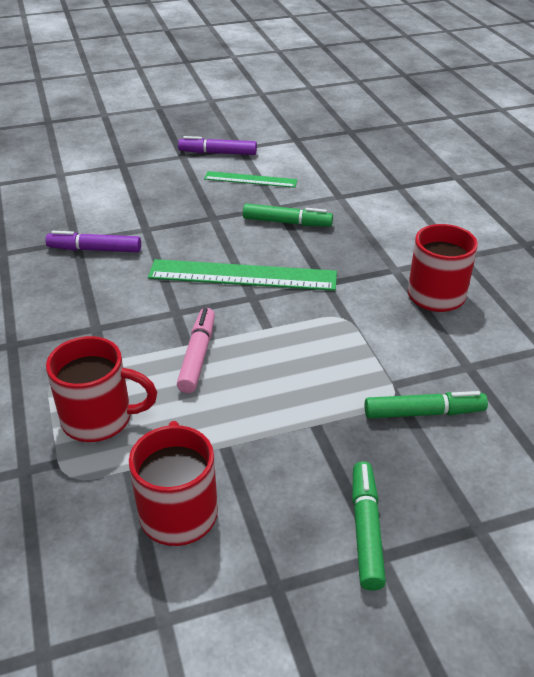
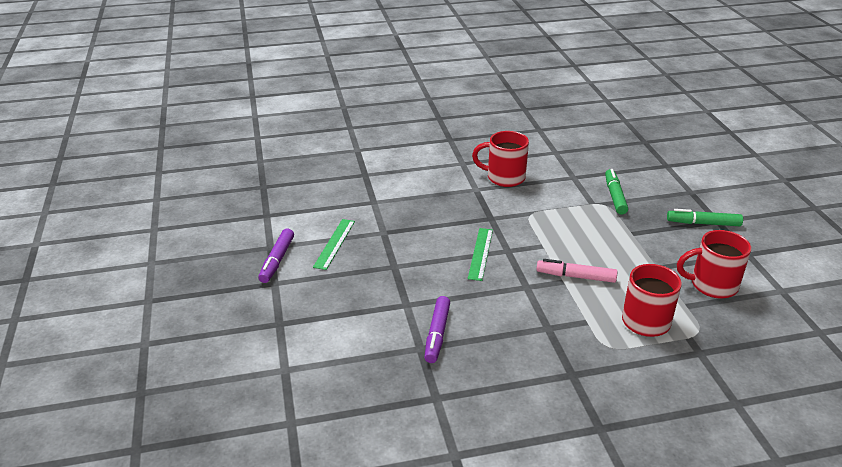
camera: 85 degrees left, 5 degrees down
green ruler [148,259,337,291] -> green ruler [468,228,493,281], size x0.59
green marker [243,203,333,227] -> none

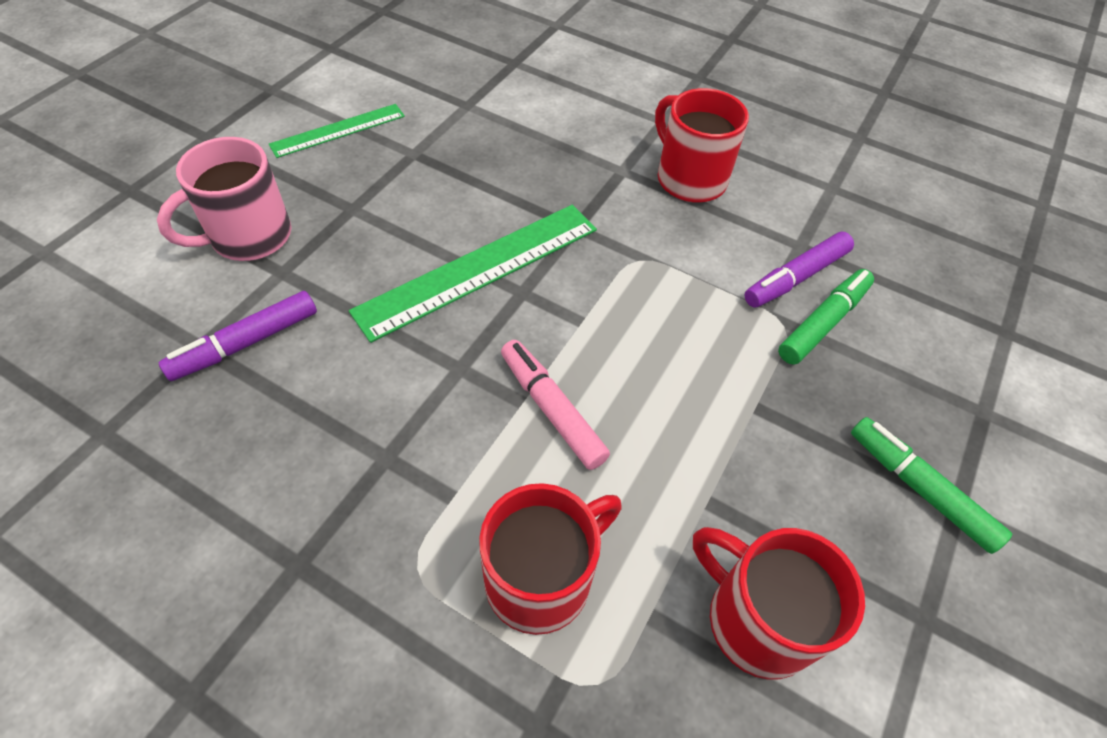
camera: 40 degrees right, 20 degrees up
purple marker [258,228,294,283] -> purple marker moved to [744,232,854,308]
green ruler [468,228,493,281] -> green ruler [349,205,597,343], size x1.70
none -> pink mug [157,137,291,261]

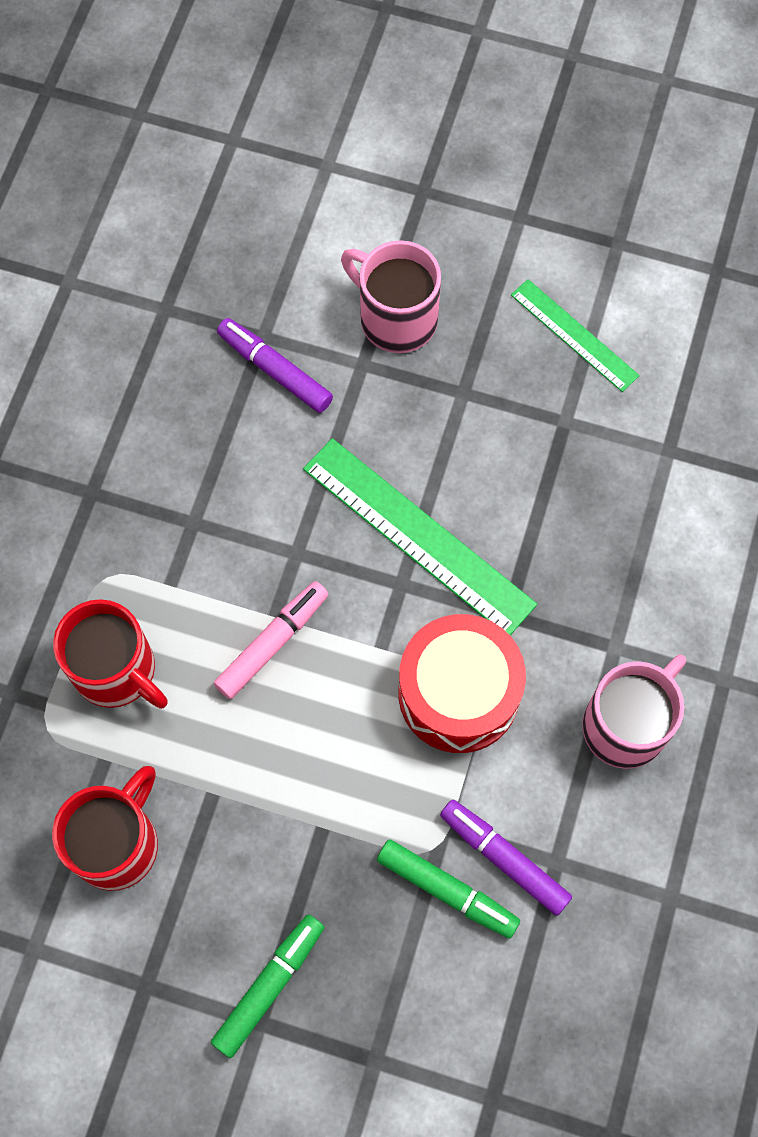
camera: 80 degrees right, 15 degrees up
red mug [655,88,749,203] -> pink mug [582,655,686,769]
none -> red drum [398,614,526,753]

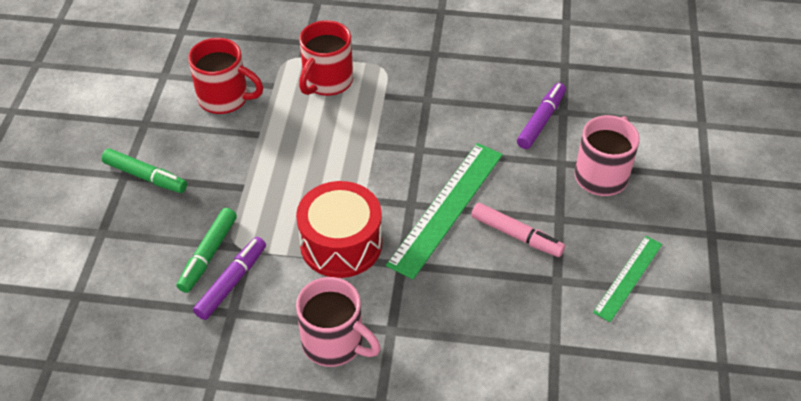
camera: 80 degrees right, 20 degrees down
pink marker [214,581,329,699] -> pink marker moved to [471,203,565,257]

